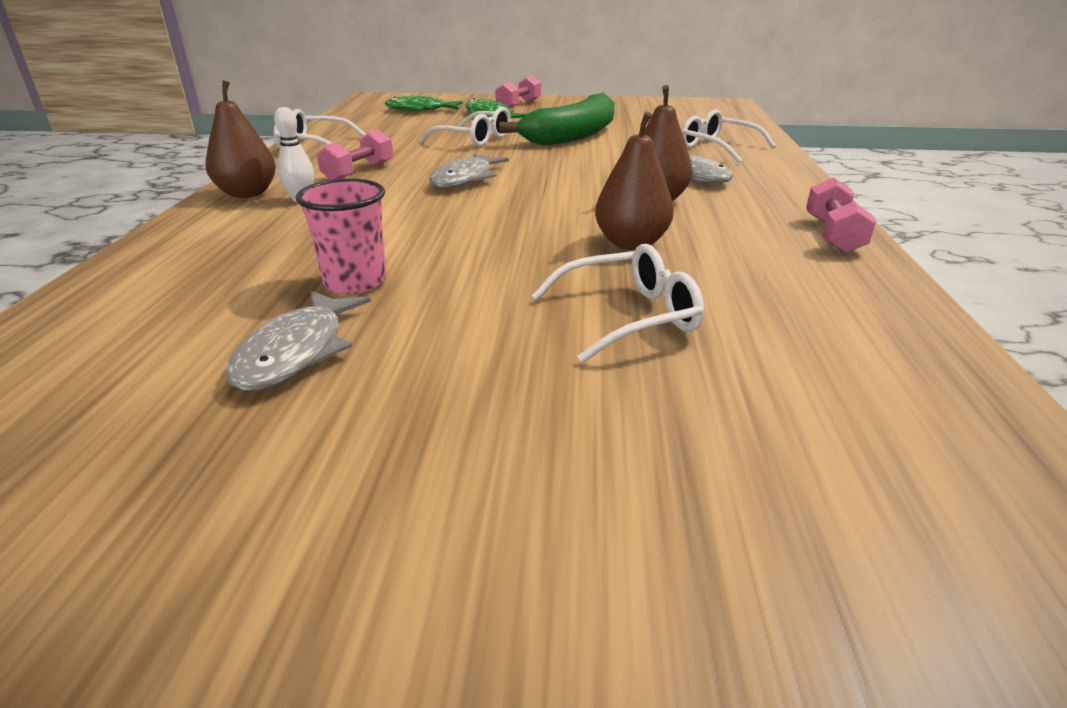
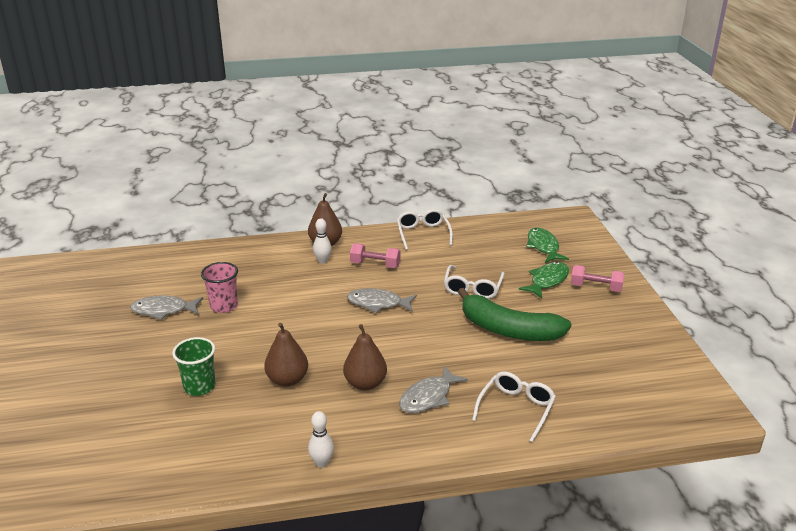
camera: 75 degrees right, 0 degrees up
white glasses [532,244,704,363] -> green cup [172,337,216,396]
pink dumbbell [806,177,877,253] -> white bowling pin [308,411,334,467]

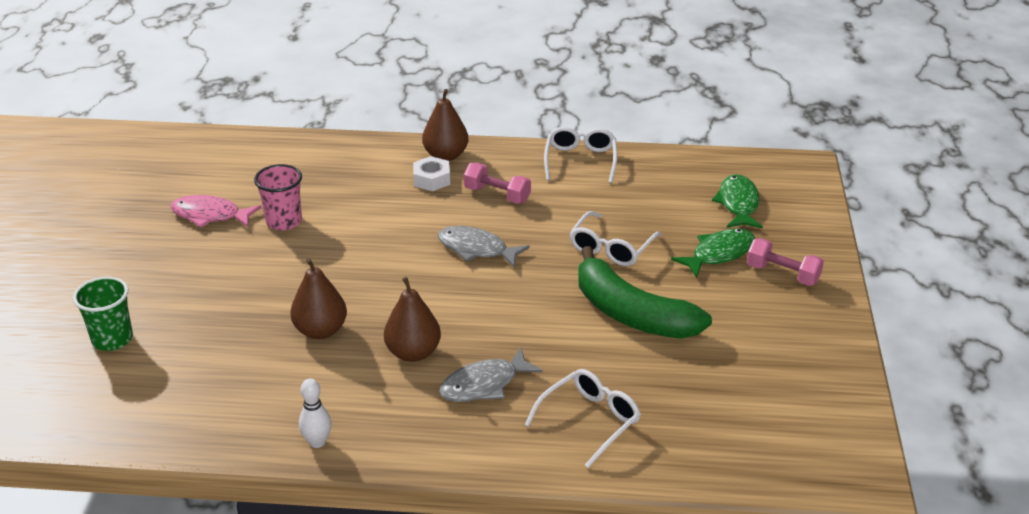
camera: 15 degrees right, 5 degrees up
grey fish [130,295,203,320] -> pink fish [170,195,262,227]
green cup [172,337,216,396] -> green cup moved to [73,276,133,351]
white bowling pin [313,218,332,264] -> white nut [413,156,450,191]

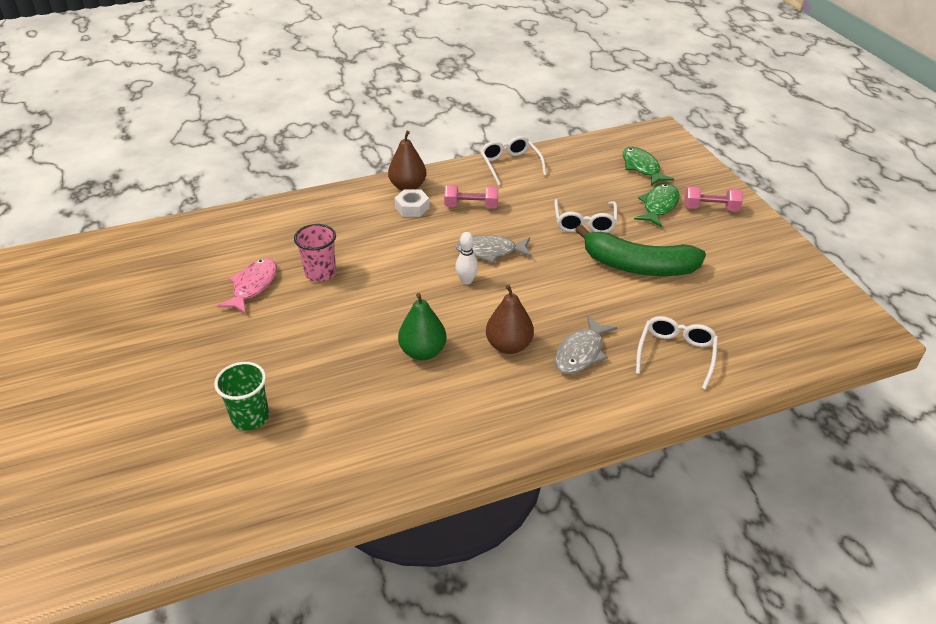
camera: 25 degrees left, 5 degrees up
pink fish [170,195,262,227] -> pink fish turned 120 degrees clockwise [217,258,277,314]
brown pear [290,258,347,339] -> green pear [398,293,447,360]
white bowling pin [299,378,331,448] -> white bowling pin moved to [455,232,478,285]

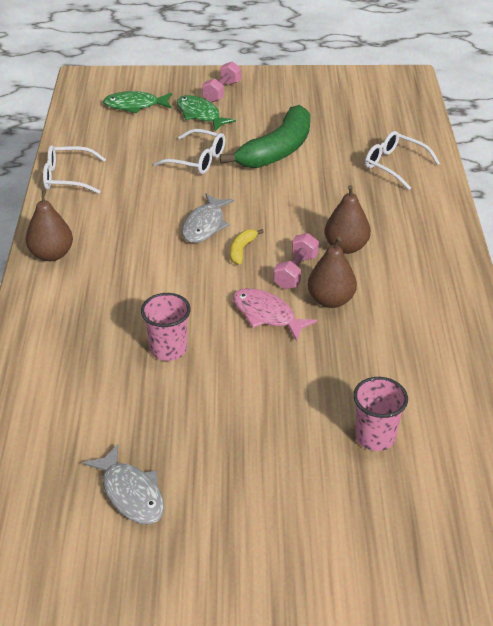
camera: 70 degrees left, 0 degrees up
green cup [214,362,269,431] -> pink cup [353,377,408,451]
pink fish [217,258,277,314] -> pink fish moved to [233,288,317,341]
white nut [394,189,430,217] -> none
green pear [398,293,447,360] -> brown pear [308,237,357,308]
pink dumbbell [444,185,498,209] -> pink dumbbell moved to [274,233,319,289]
white bowling pin [455,232,478,285] -> yellow banana [230,229,264,265]
grey fish [555,315,617,374] -> grey fish moved to [83,444,164,524]

